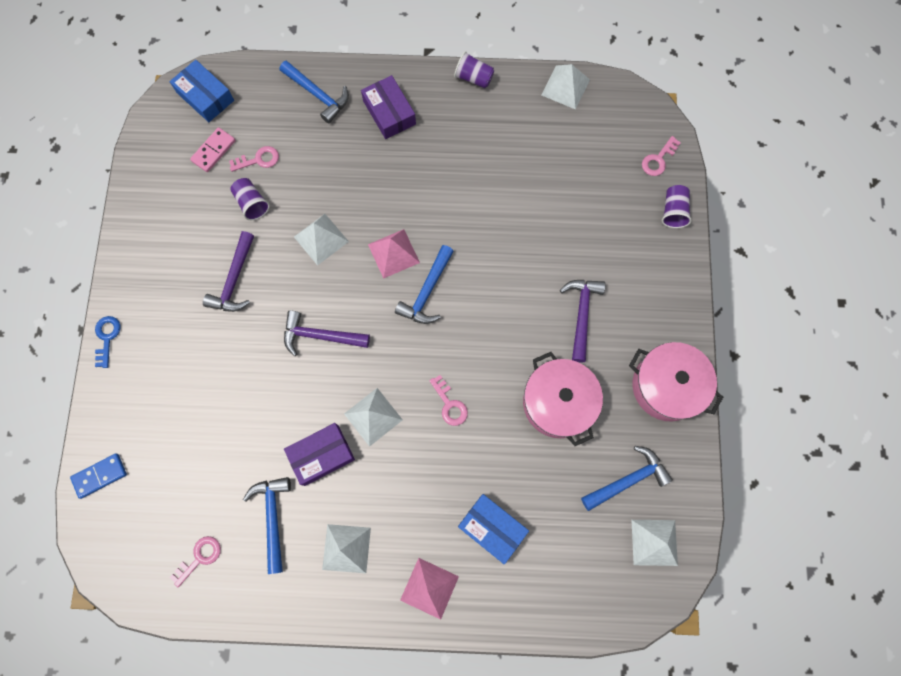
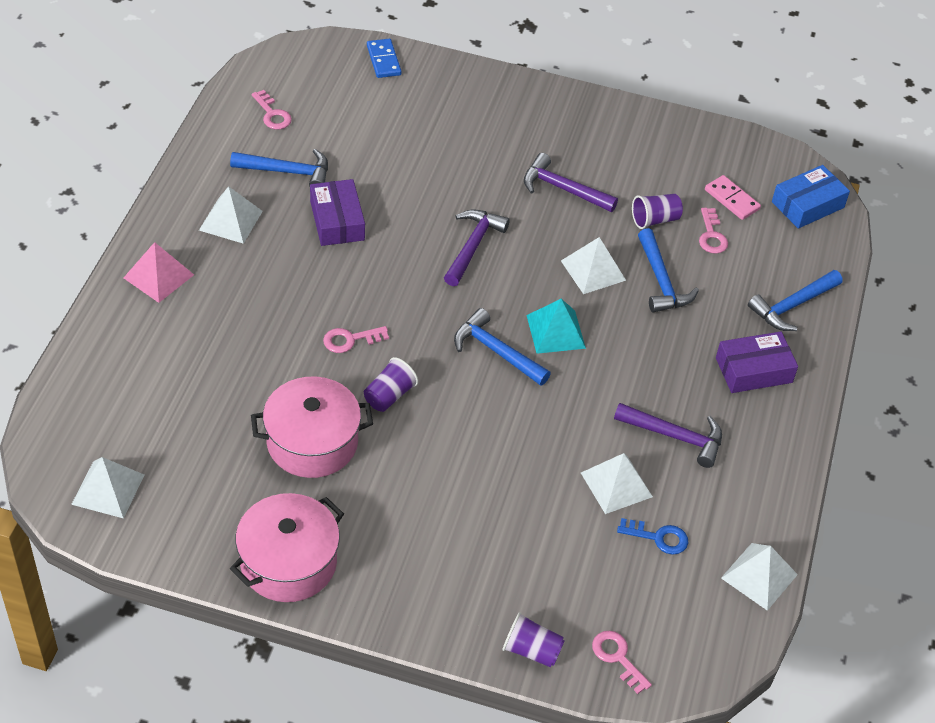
camera: 100 degrees right, 25 degrees down
blue key [95,316,121,368] -> blue key moved to [617,518,688,555]
white pyramid [344,388,403,447] -> white pyramid moved to [581,453,653,514]
pink pyramid [368,229,420,279] -> turquoise pyramid [526,299,586,354]
purple cup [454,51,494,88] -> purple cup moved to [364,357,418,412]
blue box [458,494,529,565] -> none
purple hammer [560,280,606,362] -> purple hammer moved to [614,403,722,468]
blue hammer [581,446,673,511] -> blue hammer moved to [638,228,699,313]

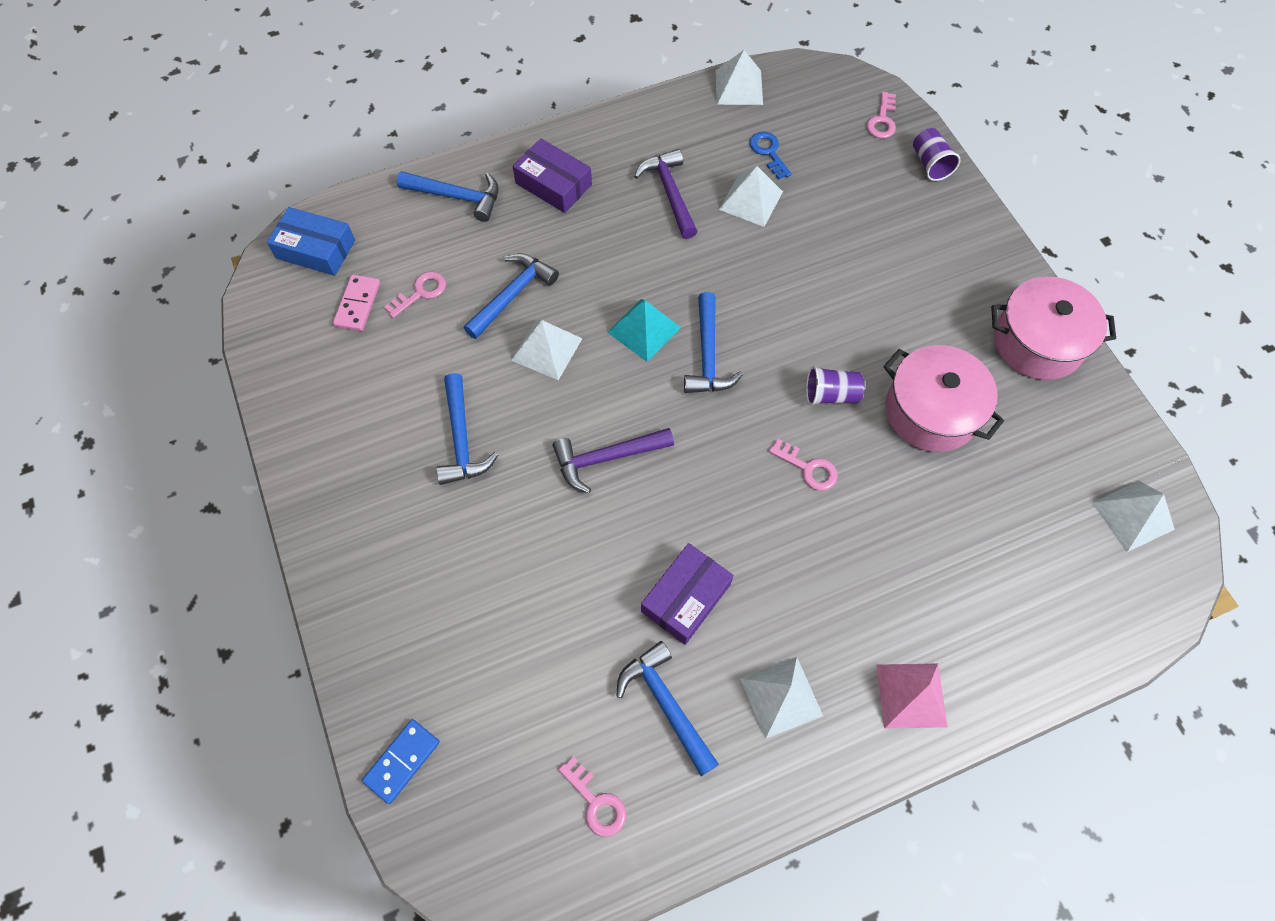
camera: 125 degrees left, 15 degrees up
pink key [252,90,292,130] -> pink key turned 120 degrees clockwise [558,757,627,837]
purple hammer [524,153,618,212] -> blue hammer [436,373,498,485]
purple cup [632,194,683,229] -> none

